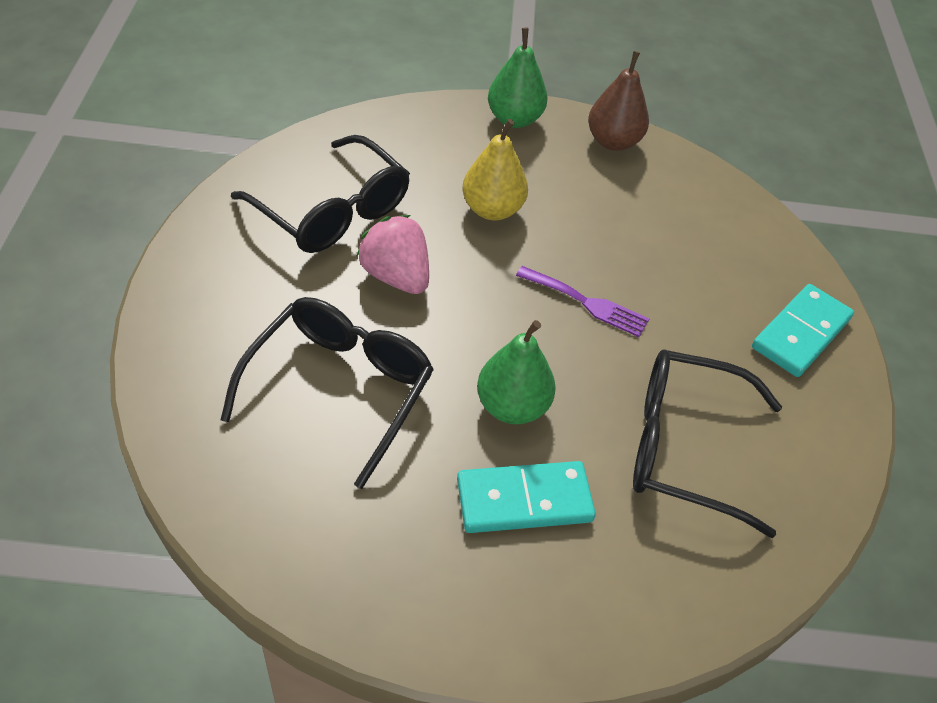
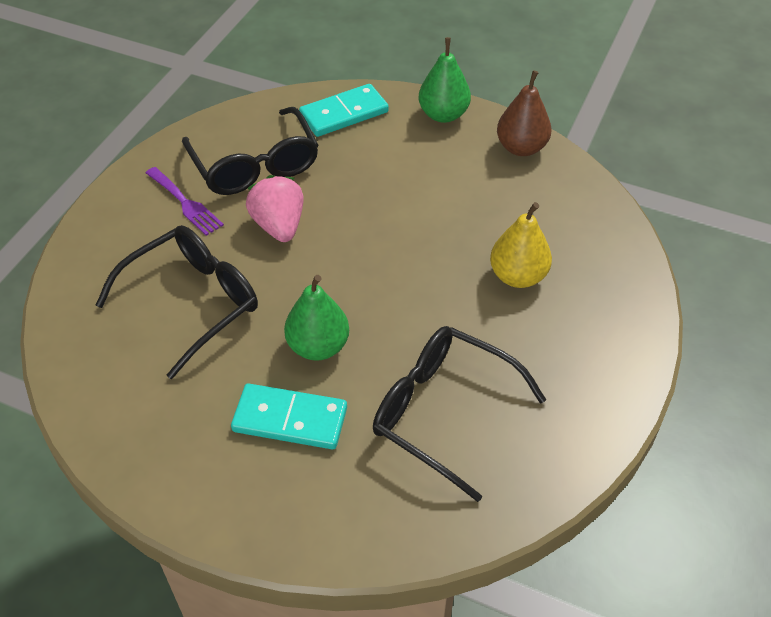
camera: 25 degrees right, 0 degrees up
yellow pear [462,119,528,220] -> yellow pear moved to [490,202,552,288]
purple fork [516,266,649,337] -> purple fork moved to [146,167,224,236]
turquoise domino [752,284,854,377] -> turquoise domino moved to [299,84,389,137]

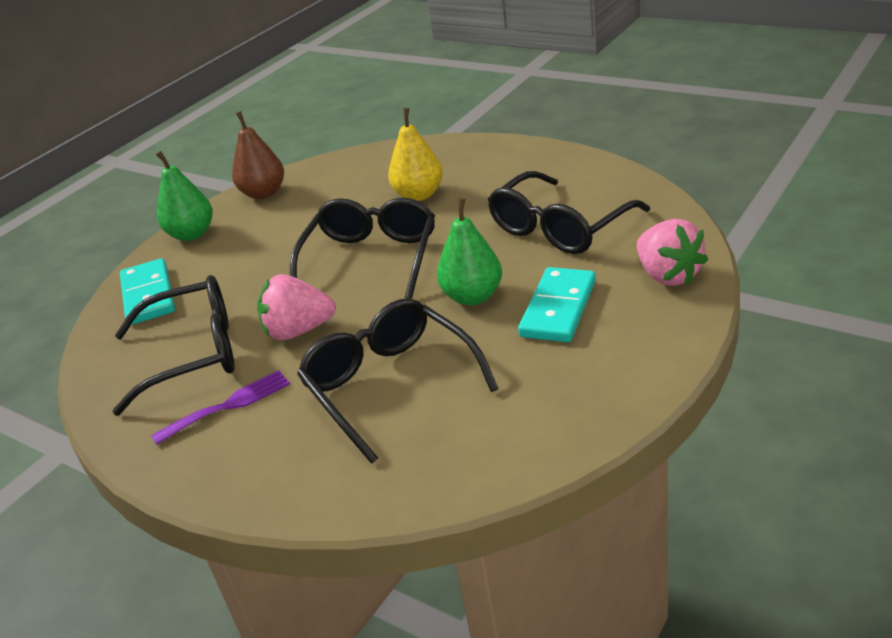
camera: 75 degrees left, 15 degrees down
none -> black glasses [290,198,435,299]
none -> pink strawberry [637,219,708,286]

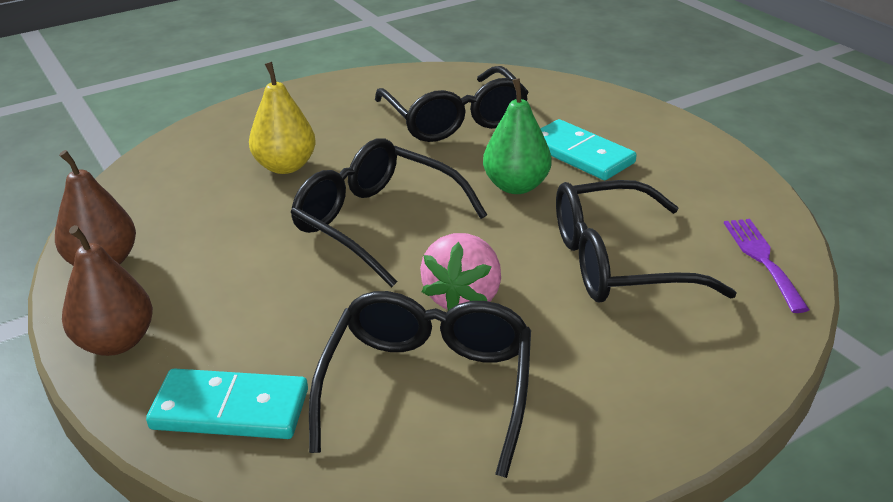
camera: 70 degrees left, 0 degrees up
purple fork [151,370,290,445] -> purple fork moved to [724,219,810,313]
green pear [156,151,213,241] -> brown pear [62,225,153,356]
pink strawberry [637,219,708,286] -> none

